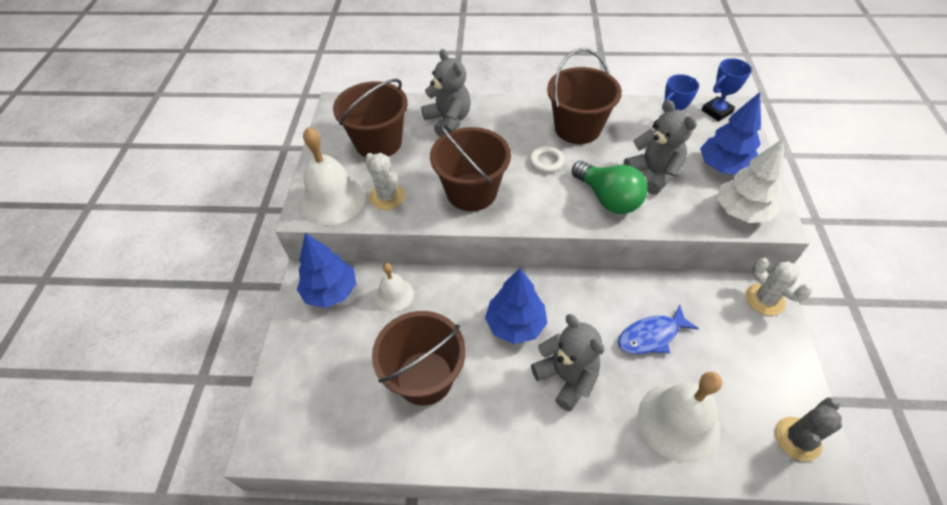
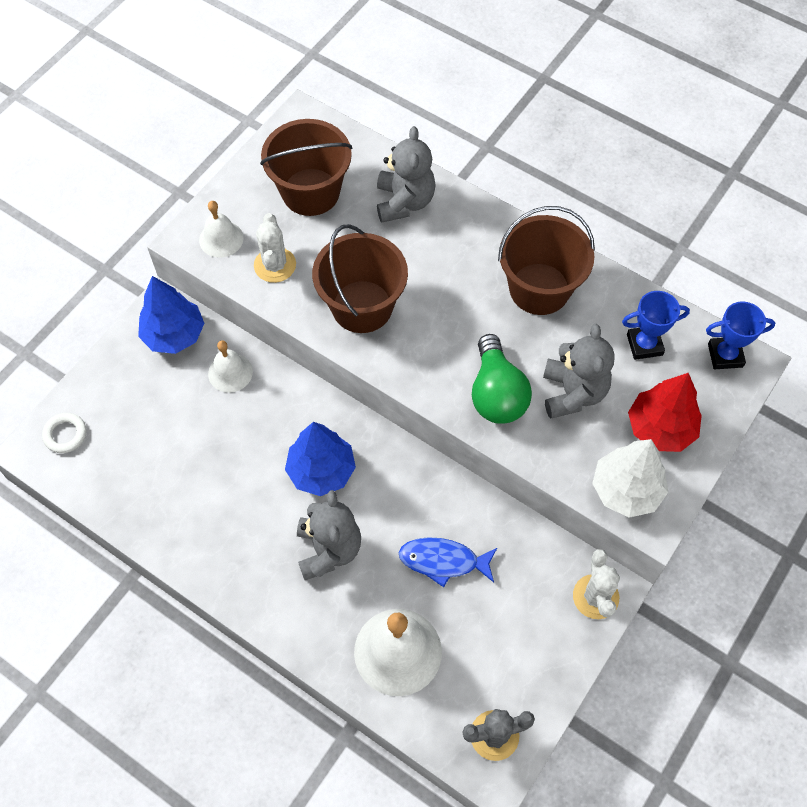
camera: 30 degrees right, 10 degrees up
white bell [299,127,366,225] -> white bell [199,201,244,258], size x0.57
brown bucket [372,311,466,405] -> none
white ring [530,146,564,173] -> white ring moved to [42,413,87,453]
blue tree [700,92,761,174] -> red tree [628,373,702,452]

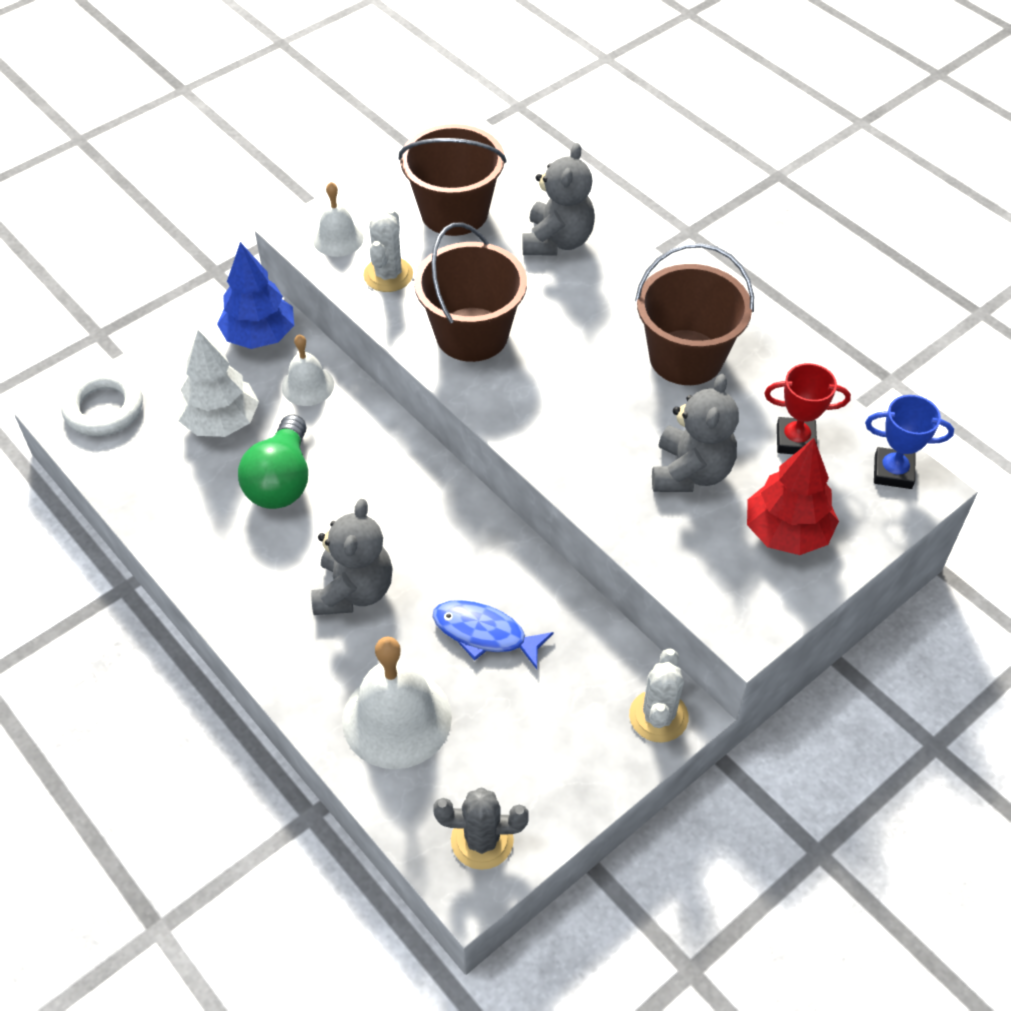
camera: 15 degrees right, 10 degrees down
white ring [42,413,87,453] -> white ring [62,372,143,436], size x1.56
blue tree [285,422,356,496] -> none
green light bulb [472,334,532,424] -> green light bulb moved to [238,414,308,509]
white tree [592,439,668,518] -> white tree moved to [178,330,259,437]
blue trophy [622,291,690,360] -> red trophy [764,363,851,454]

